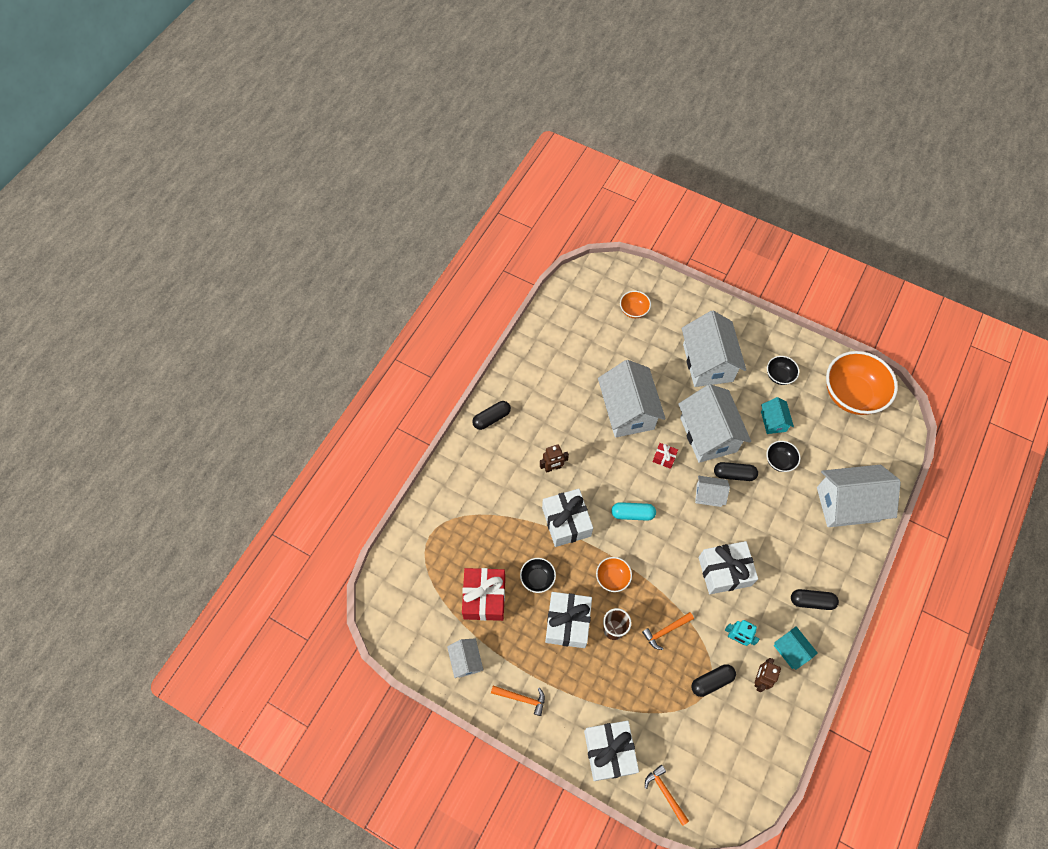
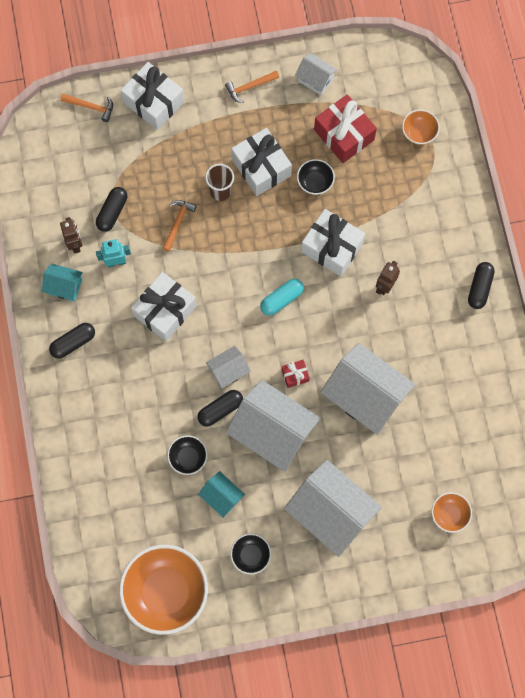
camera: 140 degrees right, 10 degrees up
orange bowl [596,557,632,592] -> orange bowl moved to [402,110,440,145]
white house [817,465,901,527] -> none

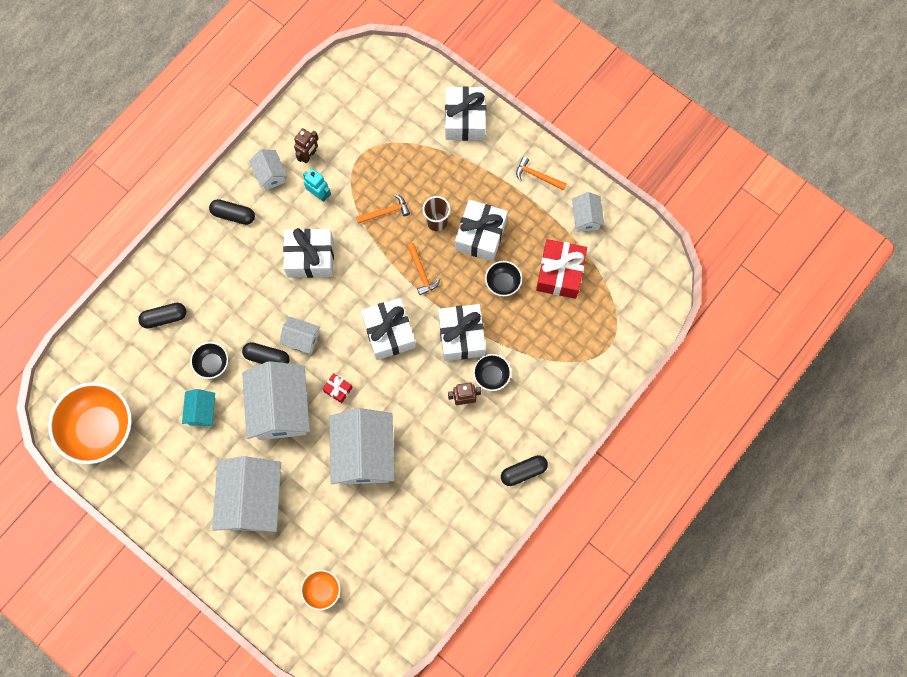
camera: 50 degrees right, 0 degrees up
turquoise house [42,264,83,301] -> white house [249,149,287,191]
orange hammer [60,93,113,122] -> orange hammer moved to [407,243,440,295]
black capsule [96,187,127,232] -> black capsule moved to [138,303,187,329]
black bowl [230,533,271,575] -> black bowl moved to [473,354,511,391]
turquoise capsule [260,279,304,316] -> white gift [361,298,416,360]
orange bowl [402,110,440,145] -> none

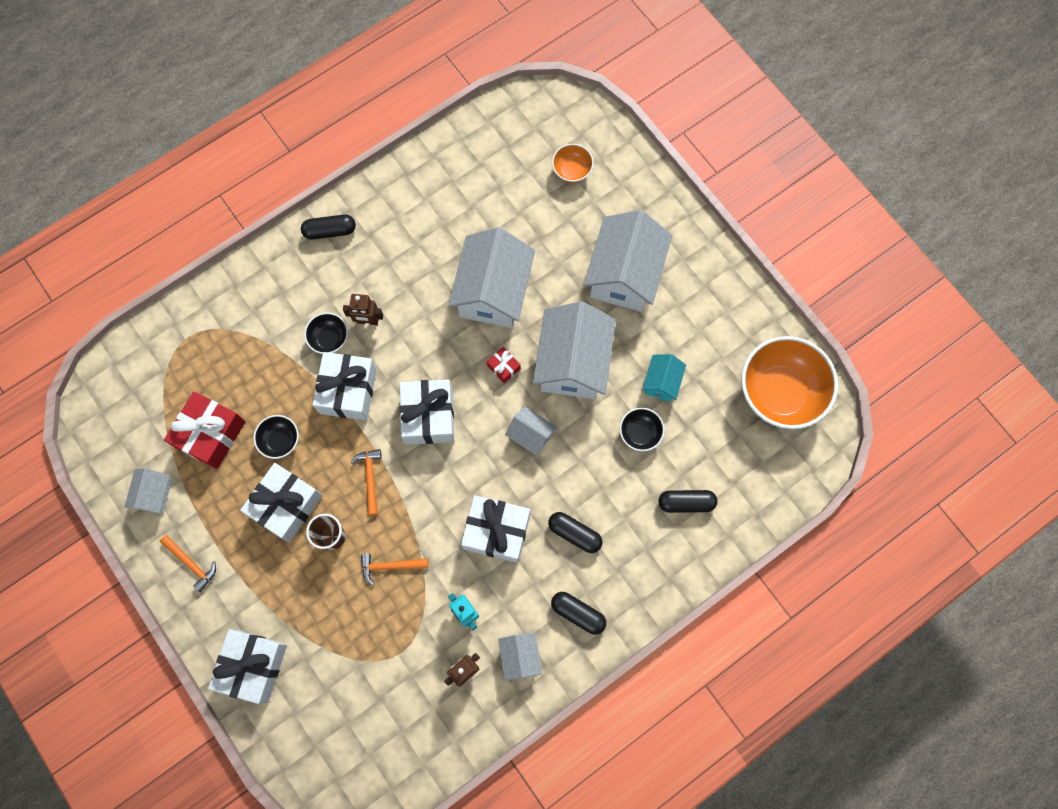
camera: 165 degrees left, 0 degrees up
black capsule [242,342,290,364] -> black capsule moved to [548,512,602,553]

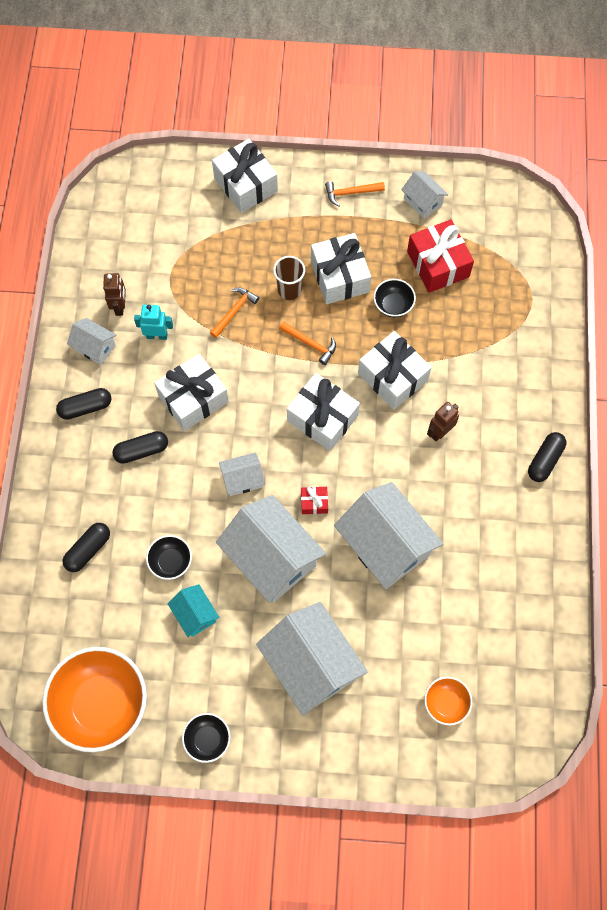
camera: 130 degrees right, 5 degrees down
black bowl [304,312,348,354] -> black bowl moved to [182,713,230,763]

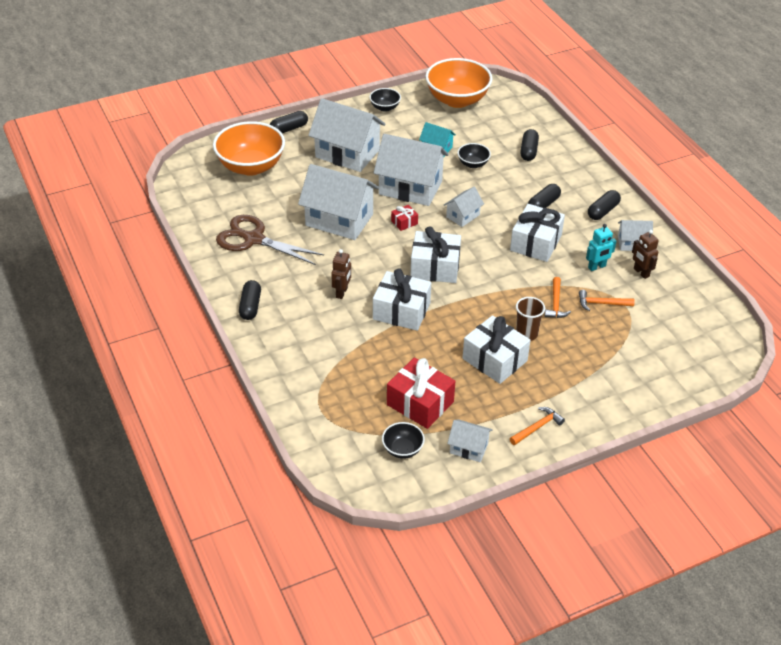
camera: 150 degrees right, 25 degrees down
white gift [212,139,278,213] -> none
orange hammer [279,321,336,365] -> orange hammer moved to [579,290,635,311]
black bowl [374,279,416,317] -> black bowl moved to [382,422,425,459]
orange bowl [424,677,472,726] -> orange bowl [213,121,285,176], size x2.12
none -> brown scissors [216,215,324,265]
none -> black capsule [270,111,308,133]

